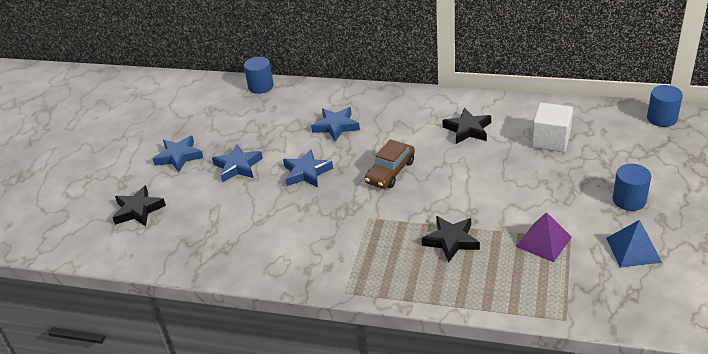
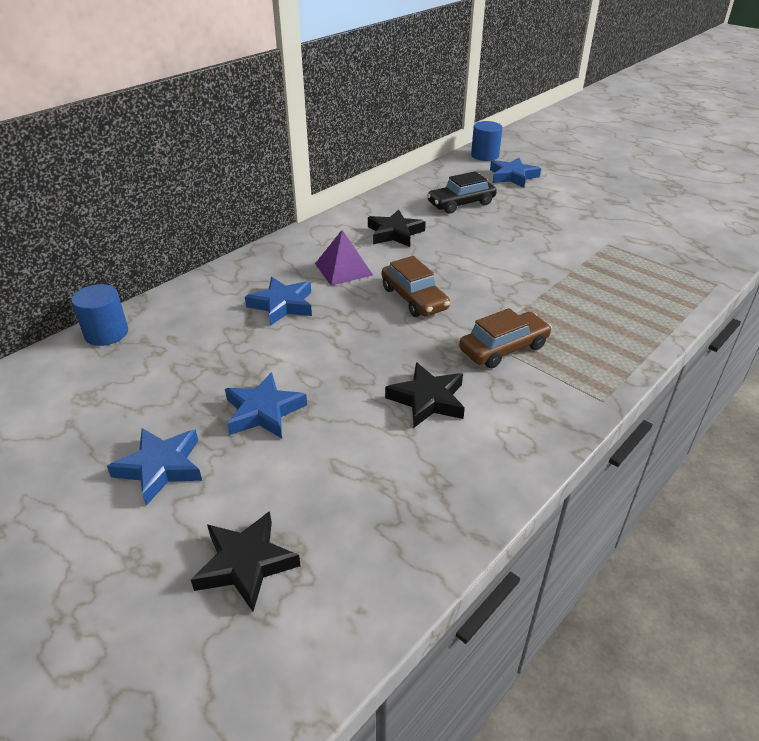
camera: 65 degrees left, 0 degrees up
blue star [283,149,333,187] -> blue star moved to [490,158,541,188]
black star [422,216,480,263] -> black star moved to [385,362,465,427]
purple pyramid [516,212,572,262] -> purple pyramid moved to [315,230,373,285]
white cube [531,103,573,152] -> black car [427,171,497,214]
blue pyramid [606,220,662,268] -> none
blue cylinder [613,164,651,211] -> none
none -> brown car [459,308,552,368]

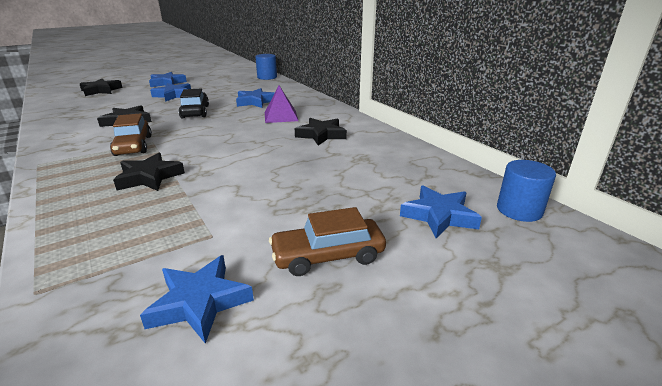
camera: 105 degrees right, 10 degrees down
brown car [382,256,450,317] -> brown car moved to [269,207,386,276]
black car [427,171,497,214] -> black car moved to [179,89,209,119]
none -> black star [113,153,185,191]
none -> blue star [140,255,254,344]

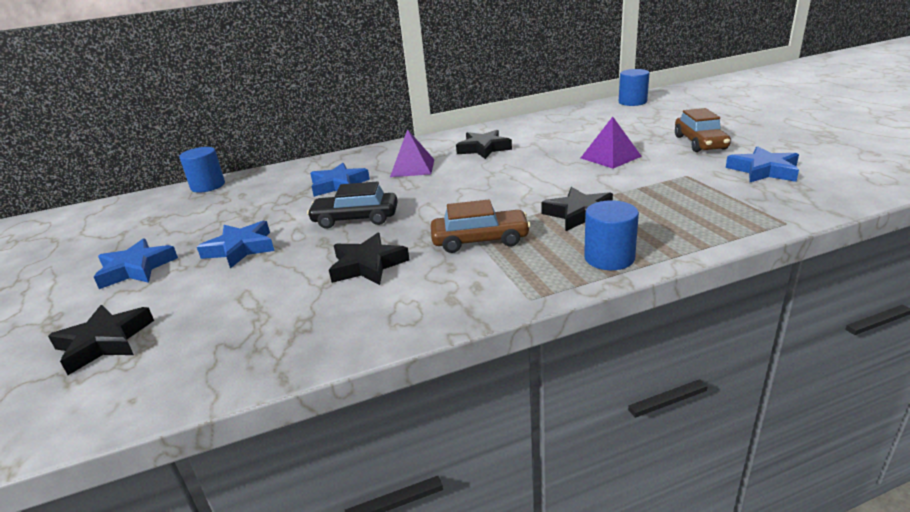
camera: 75 degrees left, 0 degrees up
blue star [400,185,482,238] -> none
none -> purple pyramid [581,117,642,169]
none -> blue cylinder [584,200,639,270]

